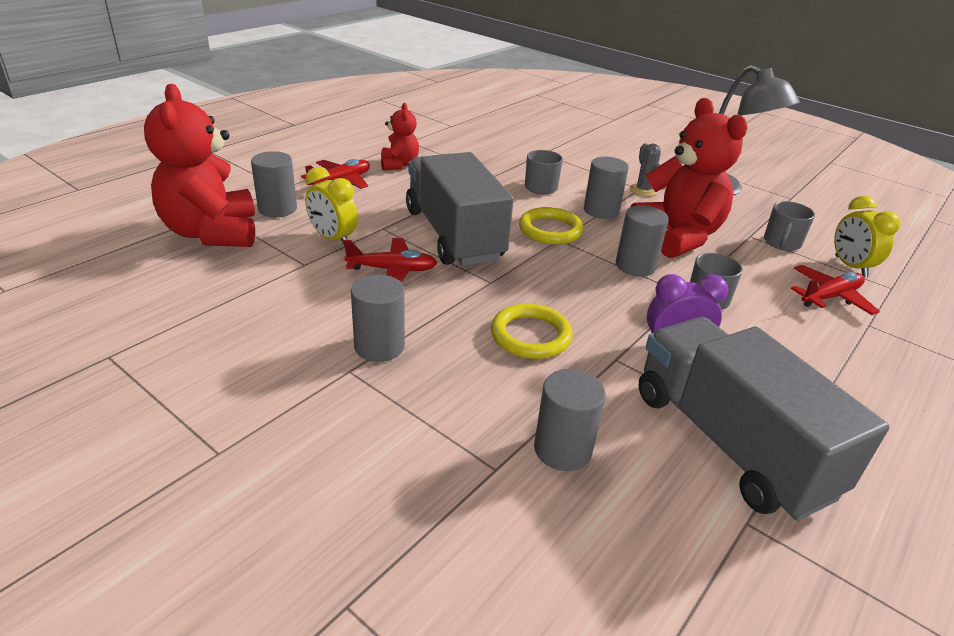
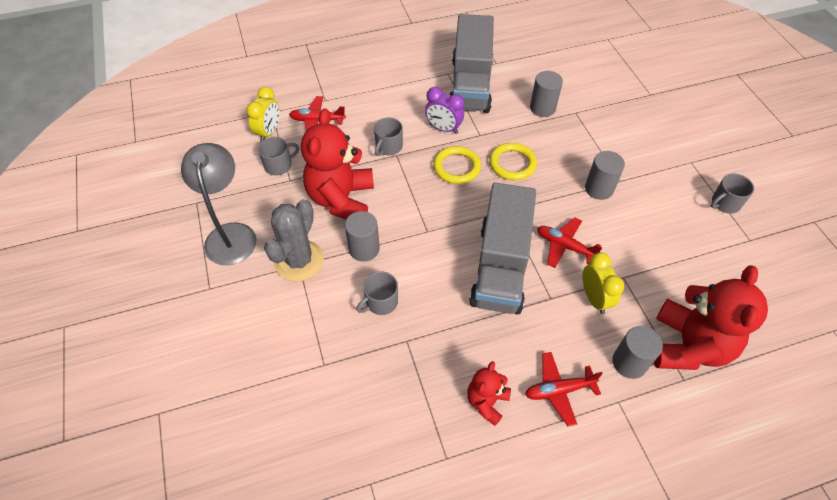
camera: 145 degrees left, 20 degrees up
yellow ring [519,207,584,244] -> yellow ring moved to [433,146,481,184]
grey cylinder [616,205,669,276] -> none
grey cactus [630,144,661,196] -> grey cactus [264,199,324,281], size x1.87
none -> grey mug [711,174,754,214]

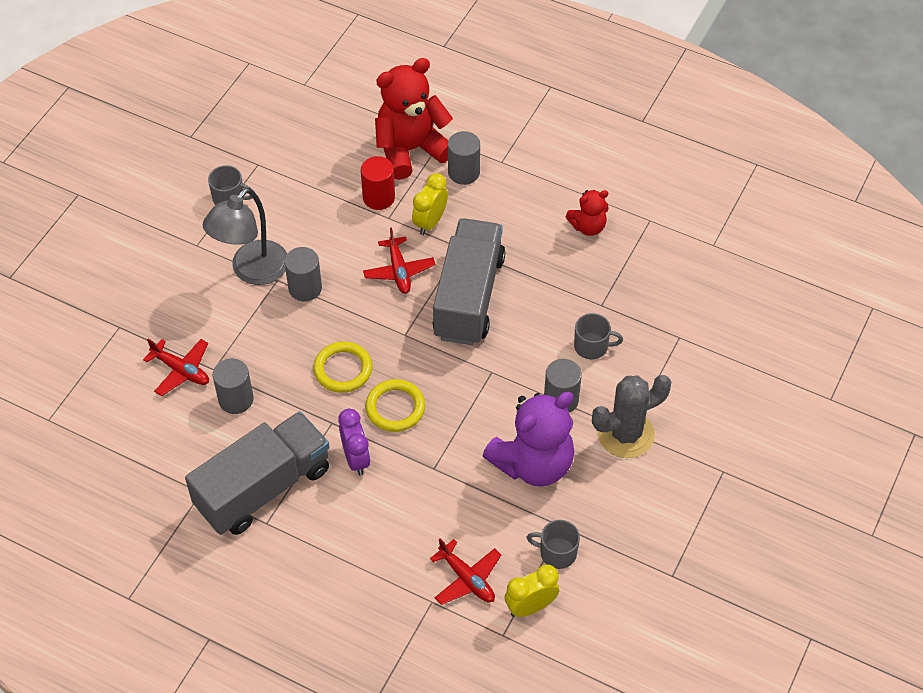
camera: 135 degrees left, 0 degrees up
grey lamp [181,143,257,265] -> grey lamp moved to [203,188,287,285]
red teddy bear [301,108,374,220] -> purple teddy bear [483,392,574,486]
grey mug [374,118,403,156] -> none
grey truck [469,183,536,315] -> grey truck turned 45 degrees counterclockwise [432,218,505,345]
red plane [525,352,603,426] -> red plane moved to [143,339,209,396]
none -> red cylinder [361,156,395,210]

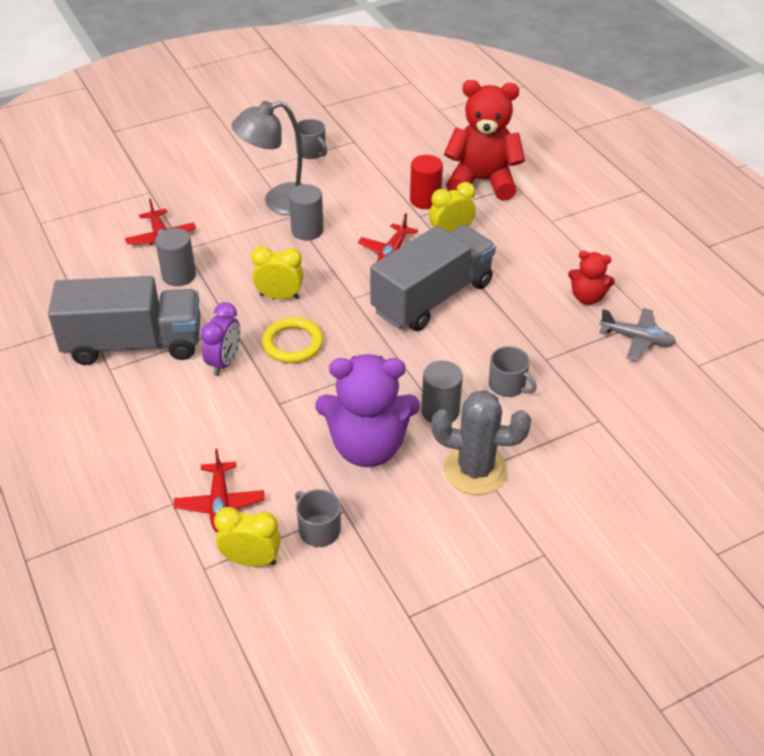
camera: 35 degrees right, 10 degrees down
yellow ring [313,341,372,393] -> yellow clock [251,246,303,299]
grey cylinder [448,131,480,185] -> none
none -> grey plane [599,308,676,361]

